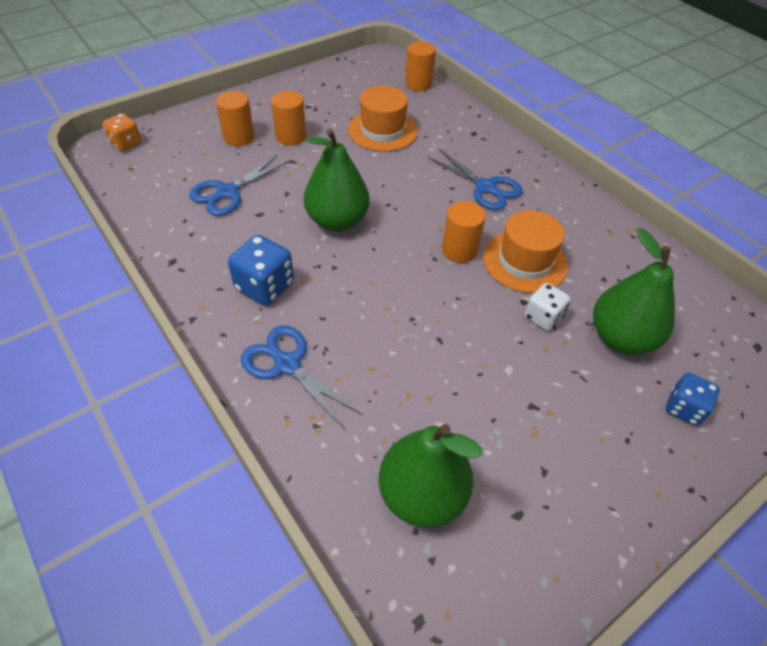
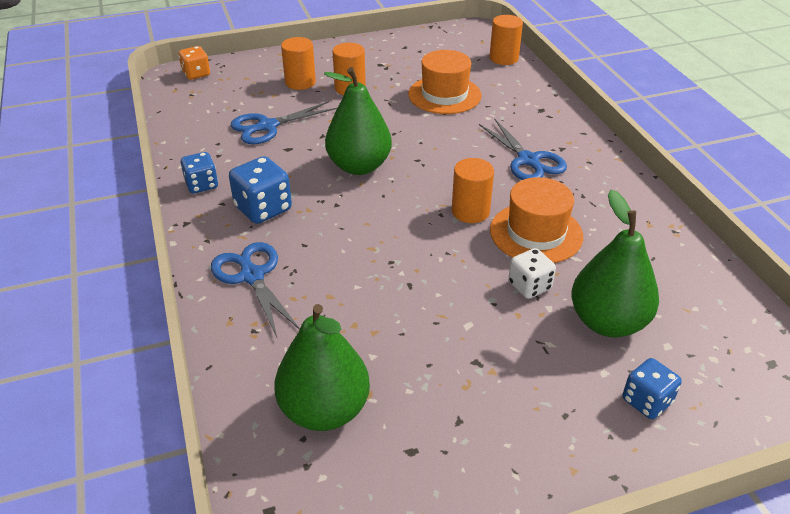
camera: 20 degrees right, 10 degrees down
none -> blue dice [180,152,218,193]

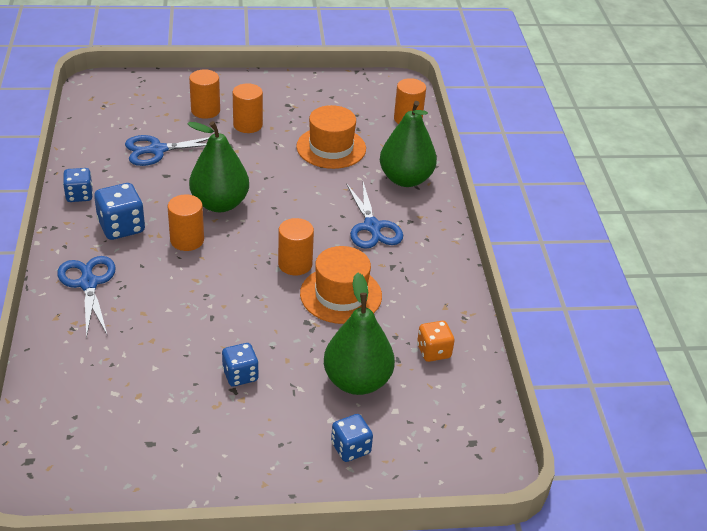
camera: 10 degrees right, 0 degrees up
orange dice [178,46,210,80] -> orange dice moved to [417,321,454,362]
green pear [274,304,370,431] -> green pear moved to [380,101,437,187]
white dice [508,248,556,299] -> none
none -> orange cylinder [168,194,204,251]
none -> blue dice [222,343,259,386]

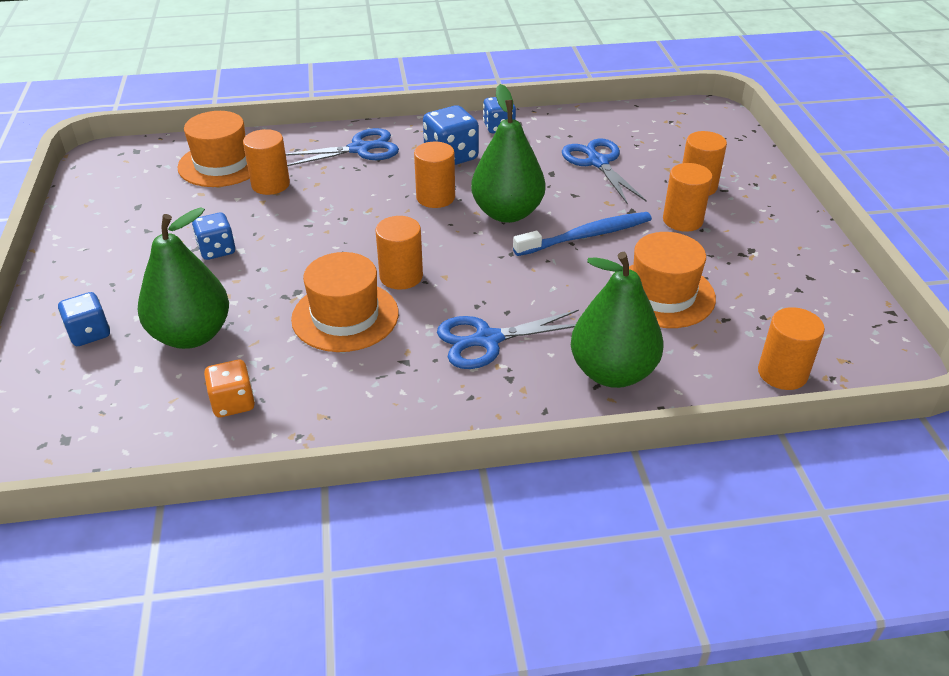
camera: 90 degrees right, 0 degrees up
none -> orange hat [178,111,250,187]
none -> orange cylinder [243,129,290,195]
none -> blue toothbrush [513,212,652,256]

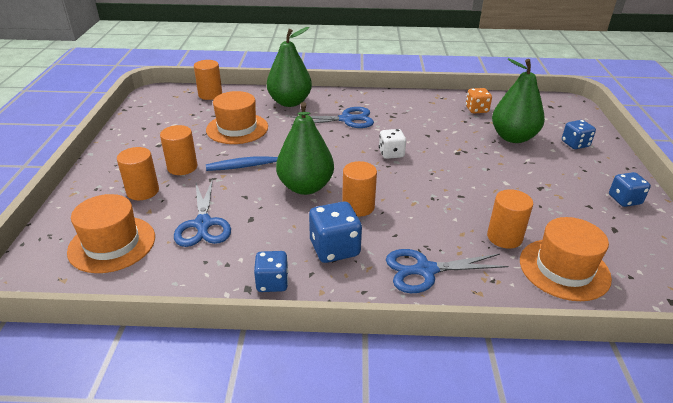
camera: 170 degrees left, 5 degrees down
blue dice [192,213,235,260] -> blue dice moved to [609,172,651,207]
orange hat [291,252,399,352] -> orange hat moved to [67,194,155,273]
orange cylinder [375,216,423,290] -> white dice [379,129,406,159]

